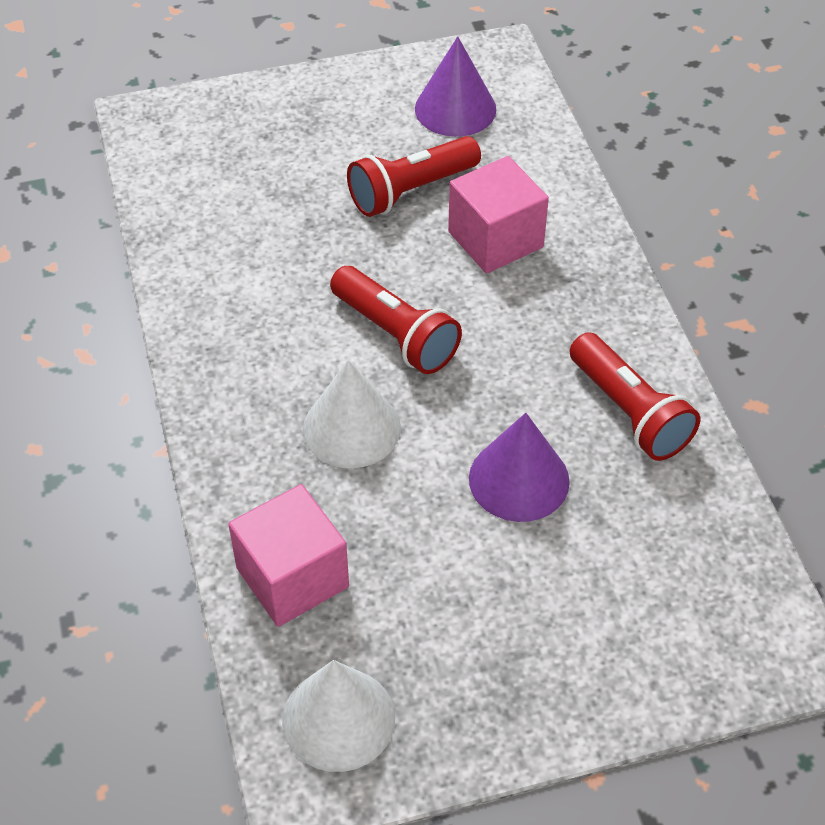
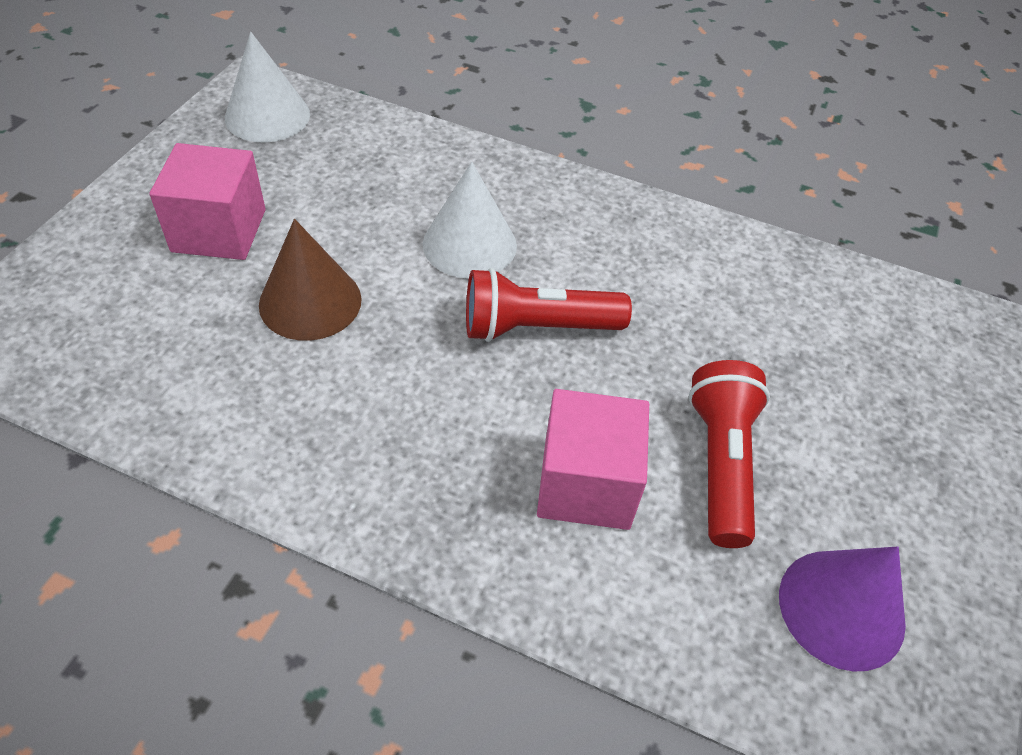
camera: 125 degrees right, 0 degrees up
pink cube [228,484,349,627] -> pink cube moved to [149,143,266,260]
purple cone [469,413,570,522] -> brown cone [259,219,362,341]
red flashlight [570,332,700,461] -> none

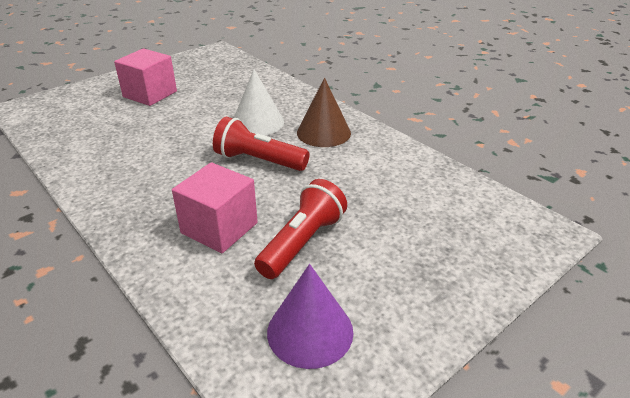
camera: 30 degrees right, 15 degrees down
white cone [225,32,310,143] -> none
brown cone [259,219,362,341] -> brown cone moved to [297,78,351,147]

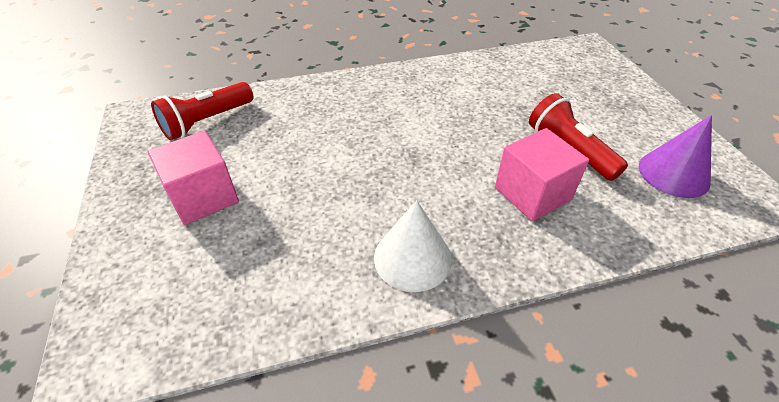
camera: 65 degrees left, 10 degrees up
red flashlight [213,117,309,171] -> red flashlight moved to [151,82,253,140]
white cone [234,69,284,135] -> white cone moved to [374,200,452,292]
brown cone [297,78,351,147] -> none

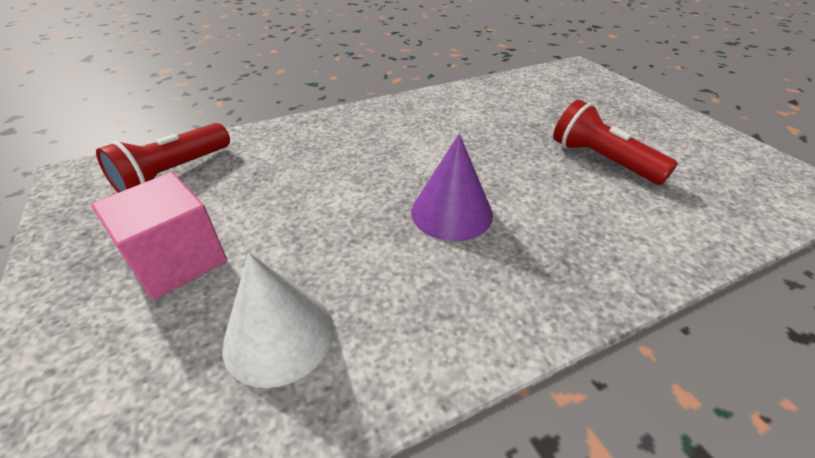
camera: 10 degrees left, 5 degrees down
white cone [374,200,452,292] -> white cone moved to [222,253,334,388]
pink cube [495,128,589,222] -> none
purple cone [639,115,712,198] -> purple cone moved to [411,134,493,241]

